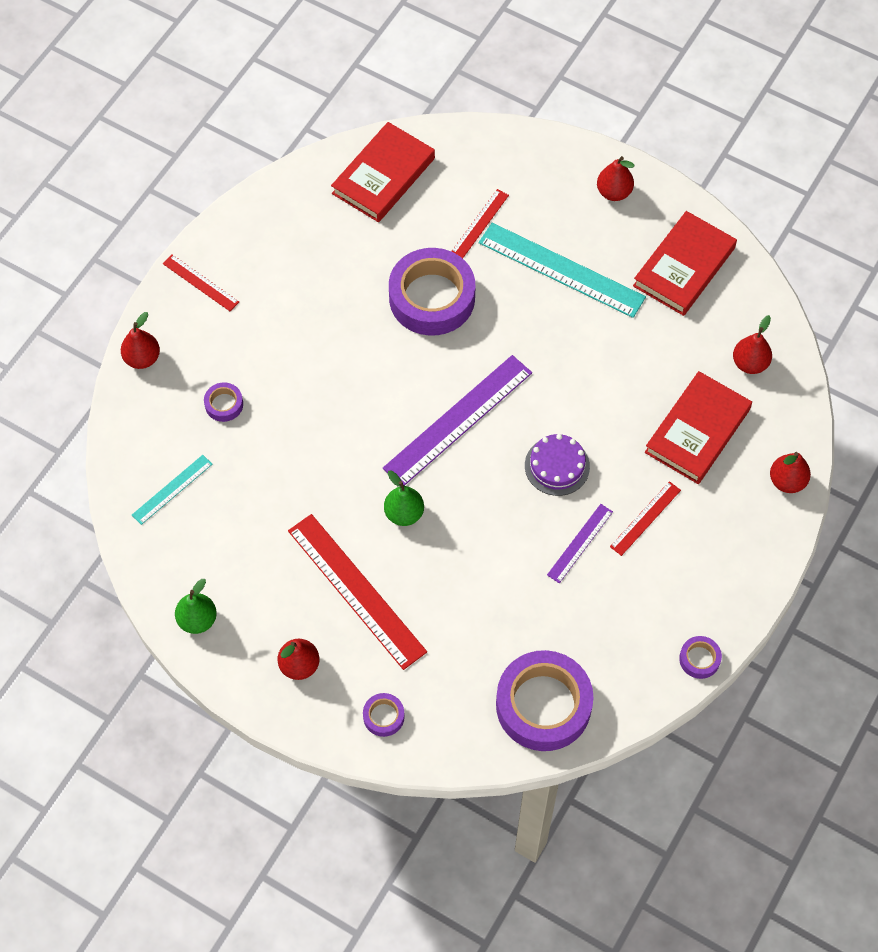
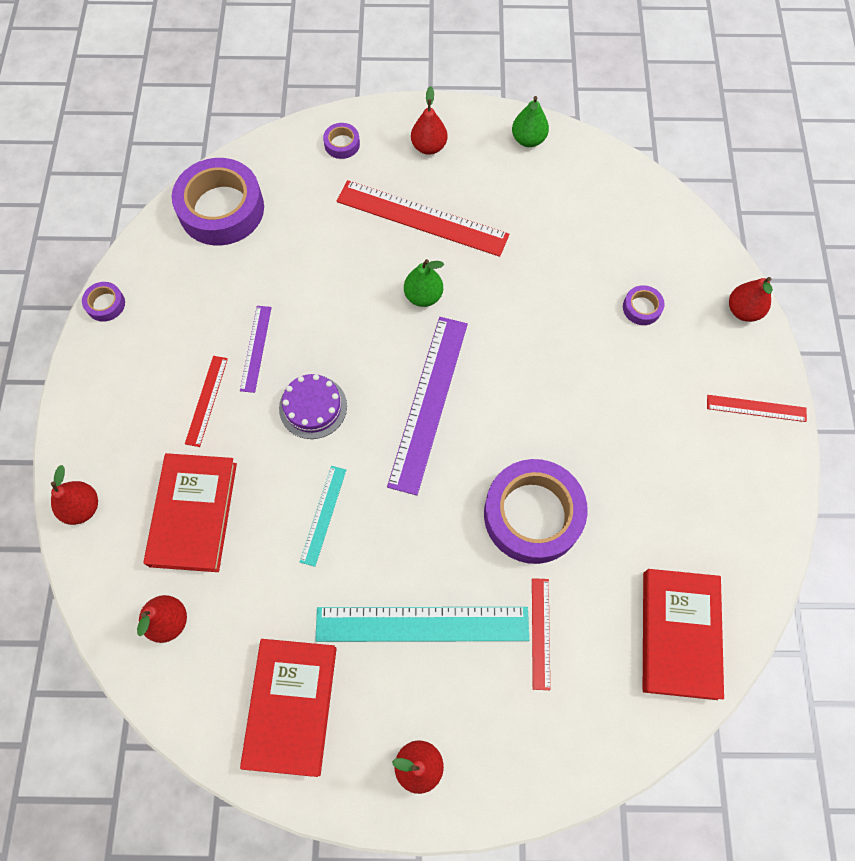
camera: 150 degrees right, 5 degrees up
turquoise ruler [132,455,213,525] -> turquoise ruler moved to [300,466,346,567]

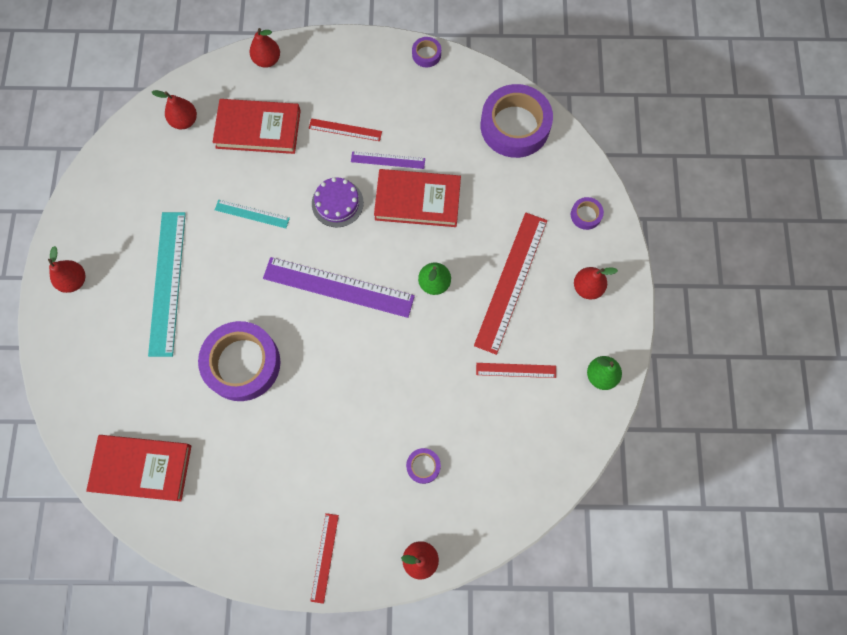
camera: 90 degrees right, 5 degrees up
red book [240,639,337,777] -> red book moved to [374,169,461,227]
red ruler [532,578,550,690] -> red ruler moved to [476,363,556,378]

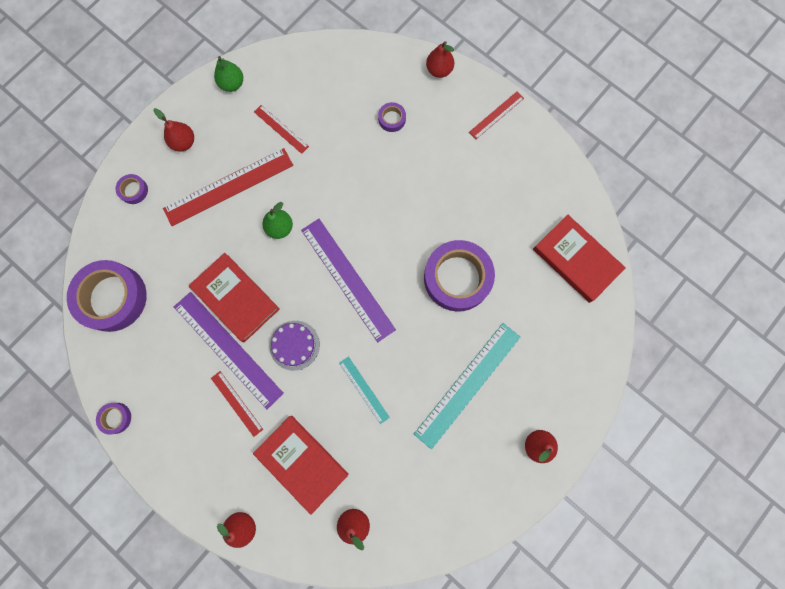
camera: 140 degrees left, 5 degrees up
purple ruler [351,151,425,169] -> purple ruler [174,292,284,409], size x1.96

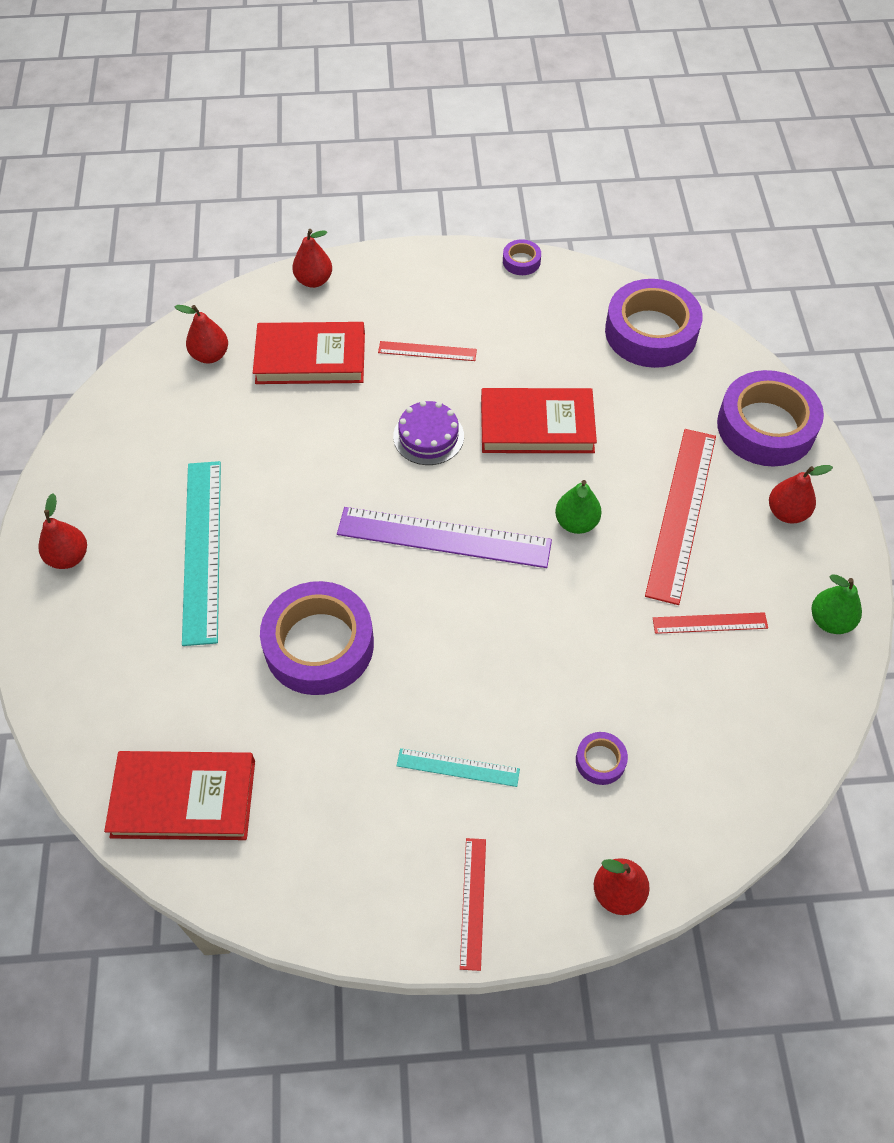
camera: 135 degrees right, 20 degrees down
purple tape [116,174,148,204] -> purple tape [717,370,824,466], size x2.31
purple ruler [174,292,284,409] -> none
turquoise ruler [339,356,390,424] -> turquoise ruler moved to [397,748,520,787]

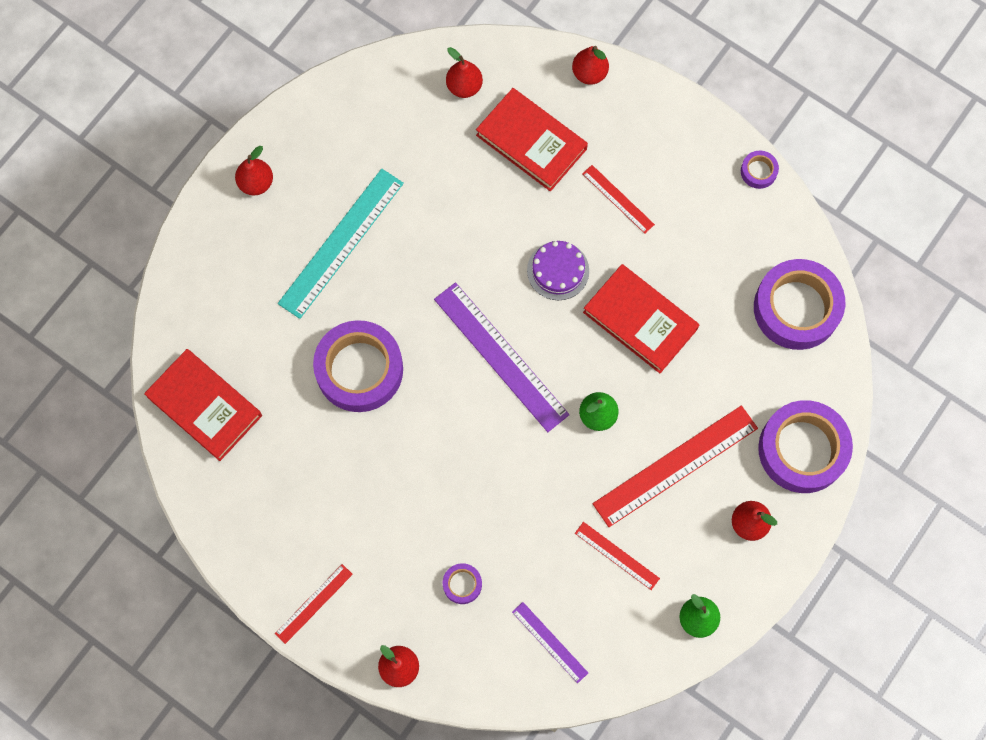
camera: 40 degrees right, 15 degrees up
turquoise ruler [397,748,520,787] -> none
none -> purple ruler [512,602,588,683]

